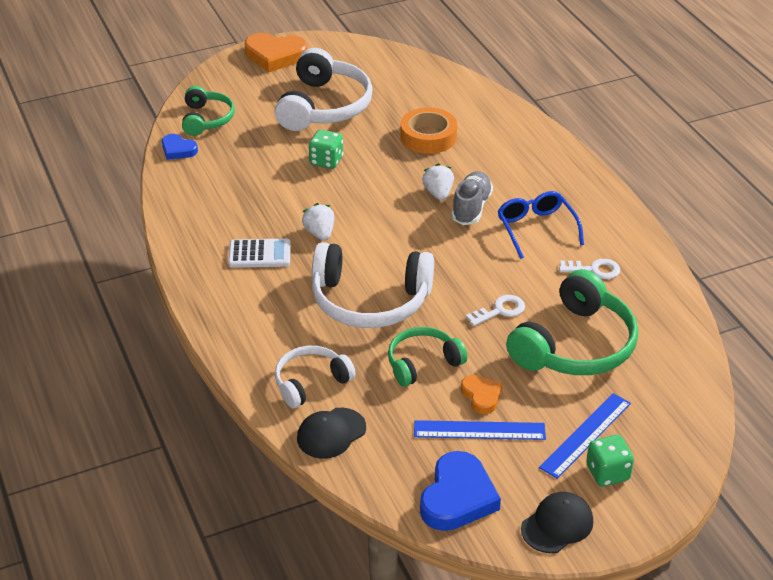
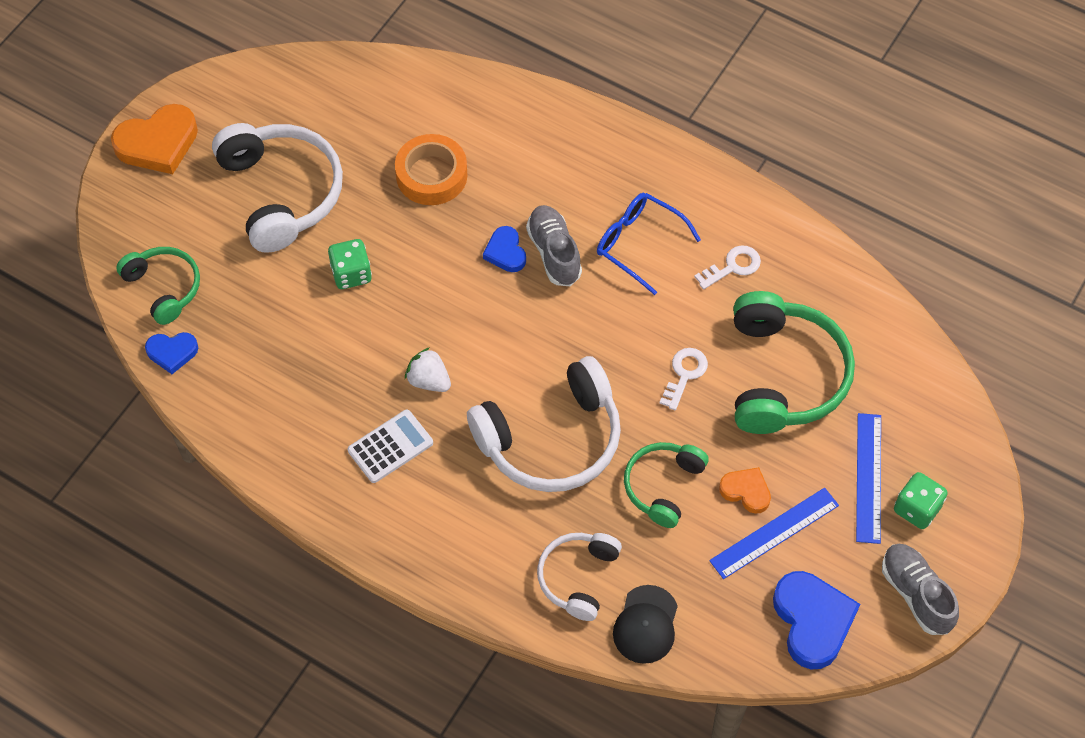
camera: 35 degrees left, 20 degrees up
white strawberry [422,164,454,200] -> blue heart [483,226,526,272]
black cap [521,492,593,553] -> grey shoe [882,544,959,635]

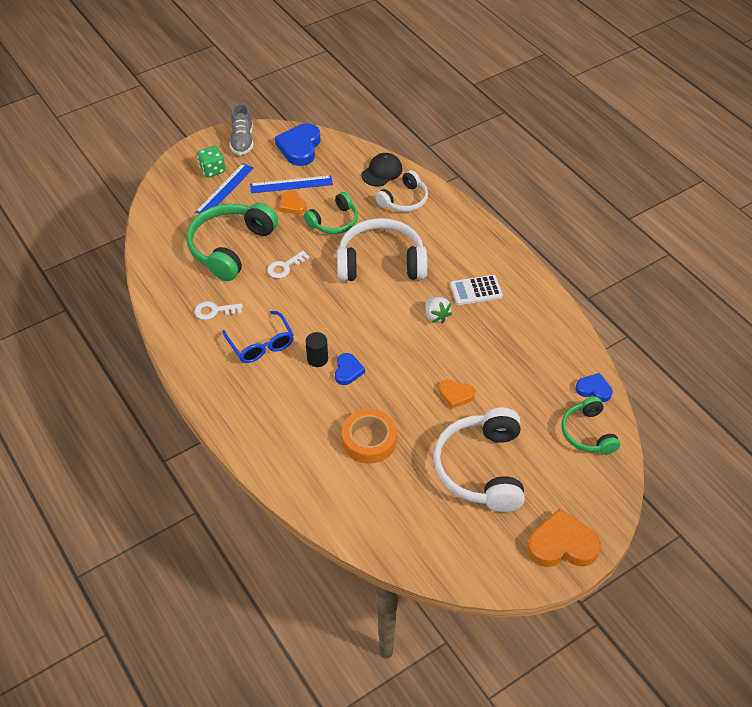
camera: 155 degrees left, 10 degrees down
green dice [328,239,372,289] -> orange heart [439,380,475,409]
grey shoe [526,205,582,286] -> black cylinder [306,332,328,367]

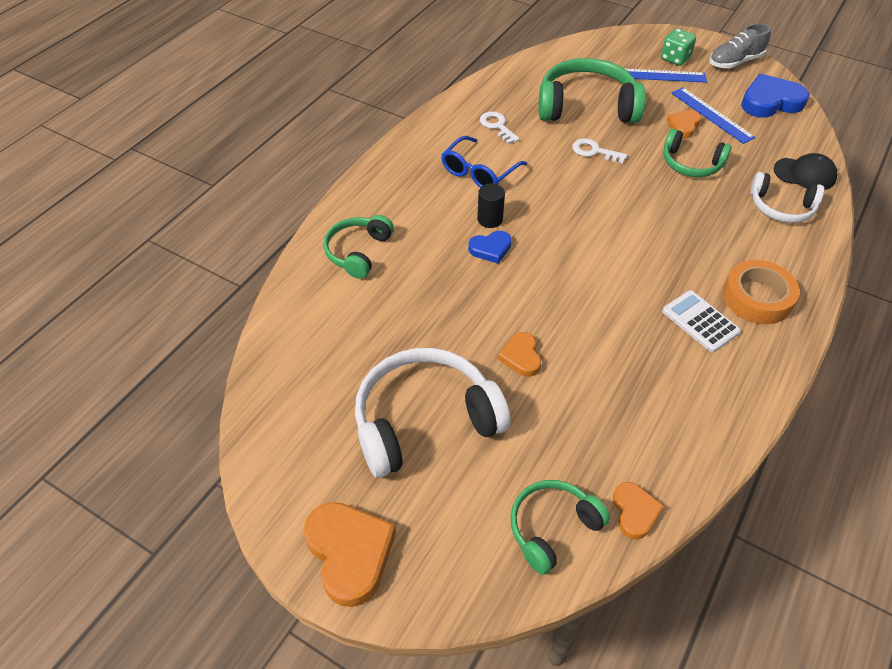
camera: 65 degrees right, 0 degrees up
white headphones [337,218,427,281] -> none
orange tape [342,409,397,464] -> orange tape moved to [723,260,800,324]
white strawberry [425,297,452,324] -> none
blue heart [576,373,613,402] -> orange heart [613,482,664,540]
none -> green headphones [323,215,394,279]

